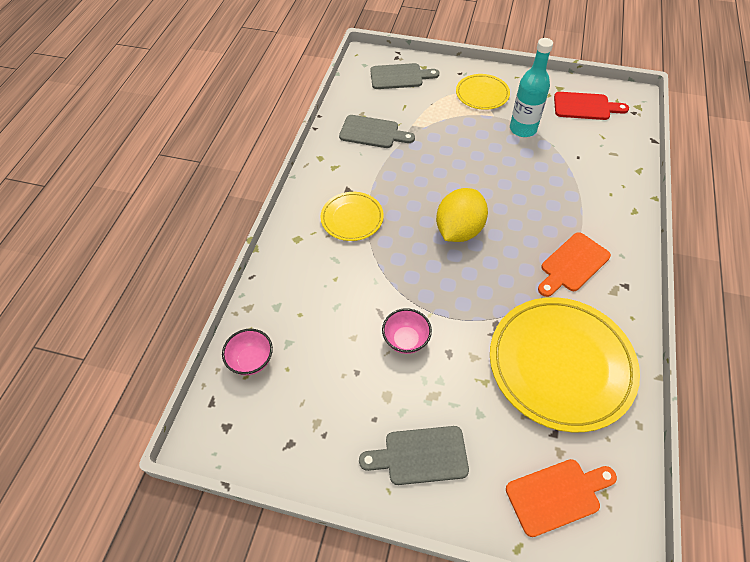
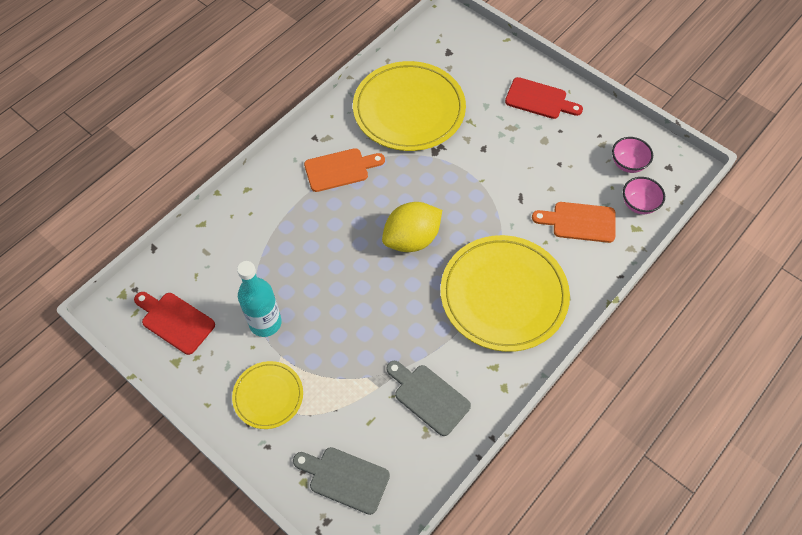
camera: 155 degrees left, 5 degrees up
yellow plate [321,192,384,241] -> yellow plate [440,235,570,352], size x1.94
grey cutting board [359,426,469,485] -> red cutting board [505,77,583,119]
pink bowl [382,308,432,354] -> pink bowl moved to [612,137,653,173]
orange cutting board [506,459,617,537] -> orange cutting board moved to [532,202,615,243]

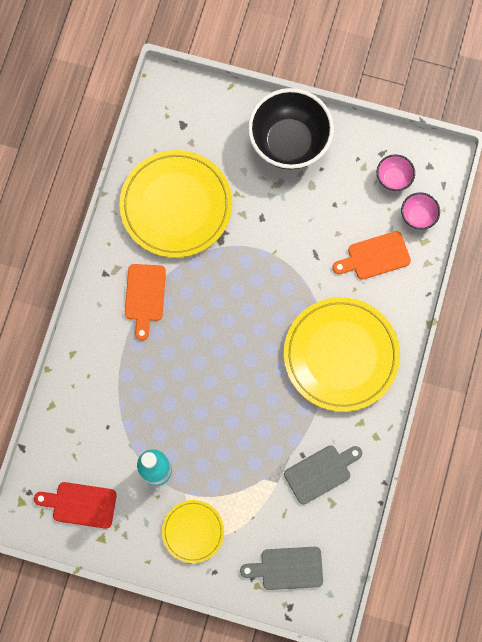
camera: 25 degrees left, 15 degrees up
orange cutting board [304,148,385,192] -> orange cutting board turned 135 degrees clockwise [125,264,166,341]
yellow lemon [382,202,442,252] -> none
grey cutting board [386,361,471,436] -> grey cutting board turned 135 degrees clockwise [284,445,362,504]
red cutting board [505,77,583,119] -> black bowl [248,88,334,169]

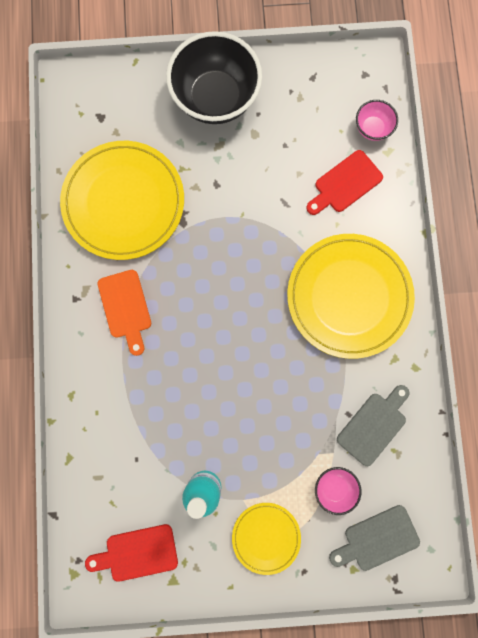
camera: 20 degrees left, 5 degrees up
orange cutting board [333,231,411,280] -> red cutting board [306,150,383,215]
pink bowl [376,154,415,191] -> pink bowl moved to [315,467,361,515]

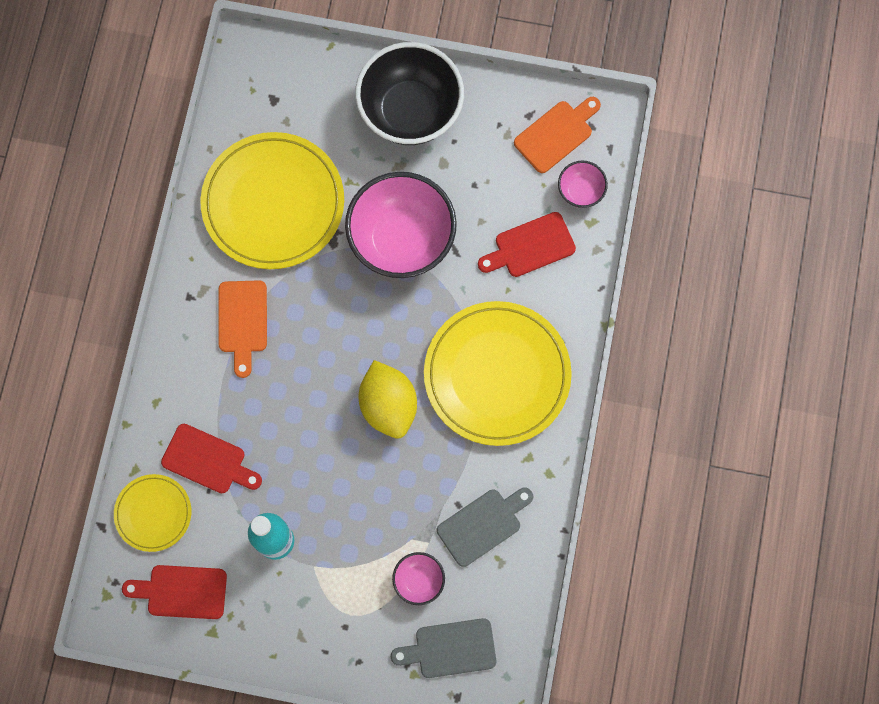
camera: 15 degrees right, 5 degrees down
yellow plate [232,503,301,575] -> yellow plate moved to [114,474,191,552]
none -> red cutting board [161,424,262,493]
none -> pink bowl [345,172,457,278]
none -> yellow lemon [359,360,417,439]
none -> orange cutting board [514,97,601,173]

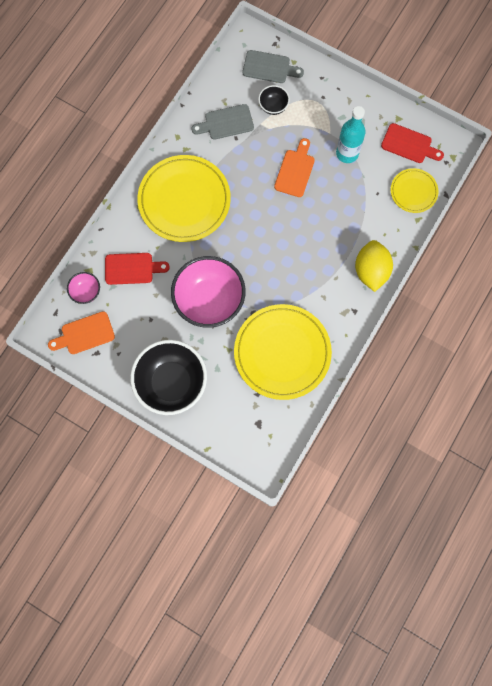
camera: 160 degrees left, 0 degrees up
red cutting board [161,424,262,493] -> none
orange cutting board [218,280,267,378] -> orange cutting board moved to [274,138,315,197]
yellow lemon [359,360,417,439] -> yellow lemon moved to [355,240,393,292]
pink bowl [392,552,445,605] -> black bowl [258,85,290,115]

